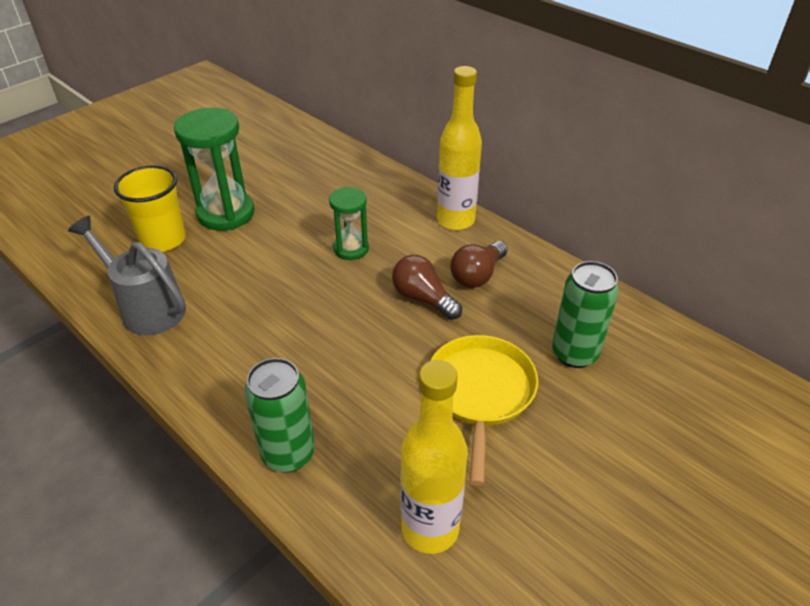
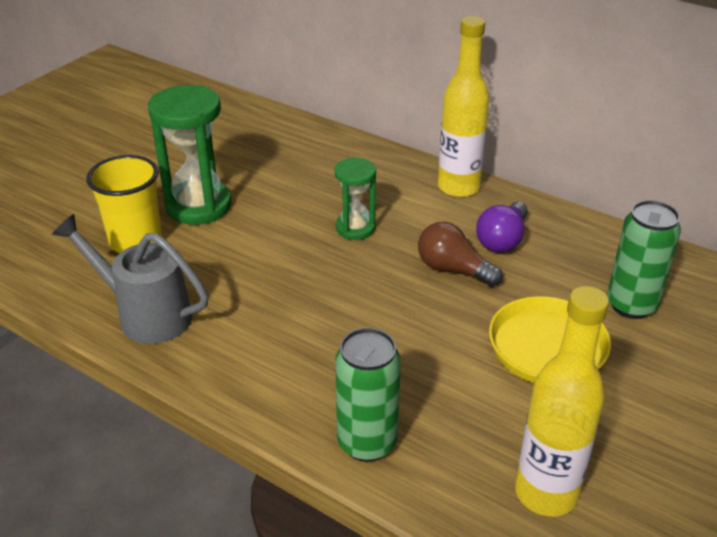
camera: 10 degrees left, 5 degrees down
brown light bulb [450,241,507,288] -> purple light bulb [476,201,528,253]

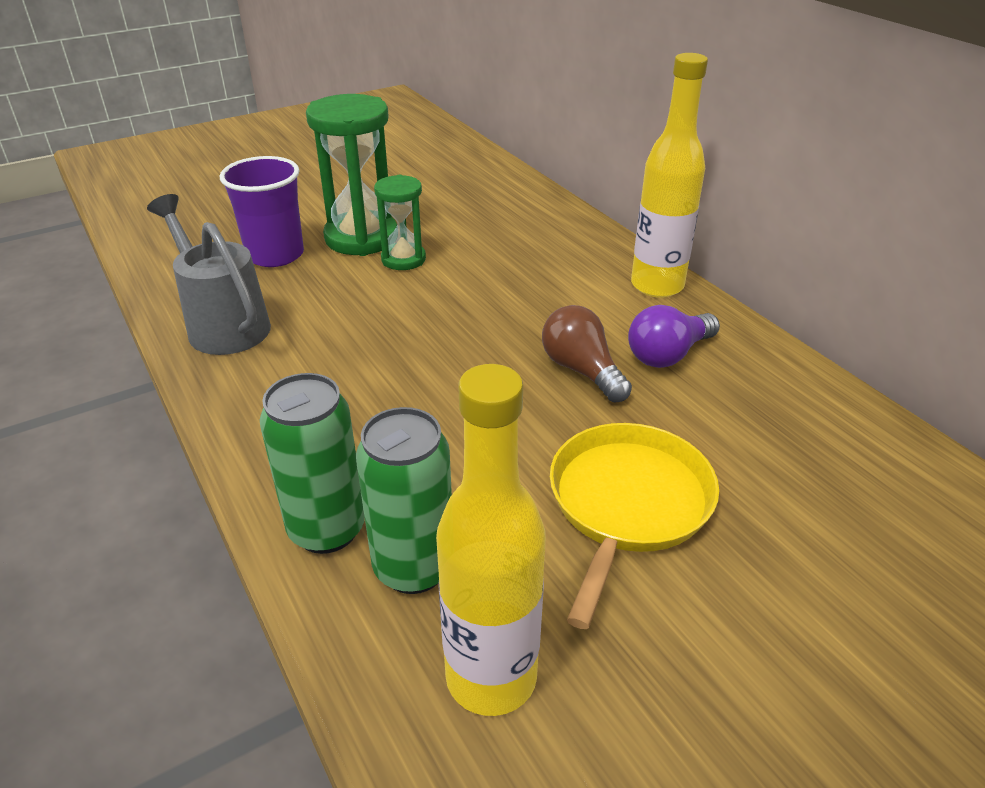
camera: 25 degrees right, 0 degrees up
yellow cup [86,155,162,253] -> purple cup [220,156,304,267]
green hourglass [335,158,376,240] -> green hourglass moved to [374,175,426,270]
green can [607,200,681,319] -> green can moved to [356,407,452,594]

